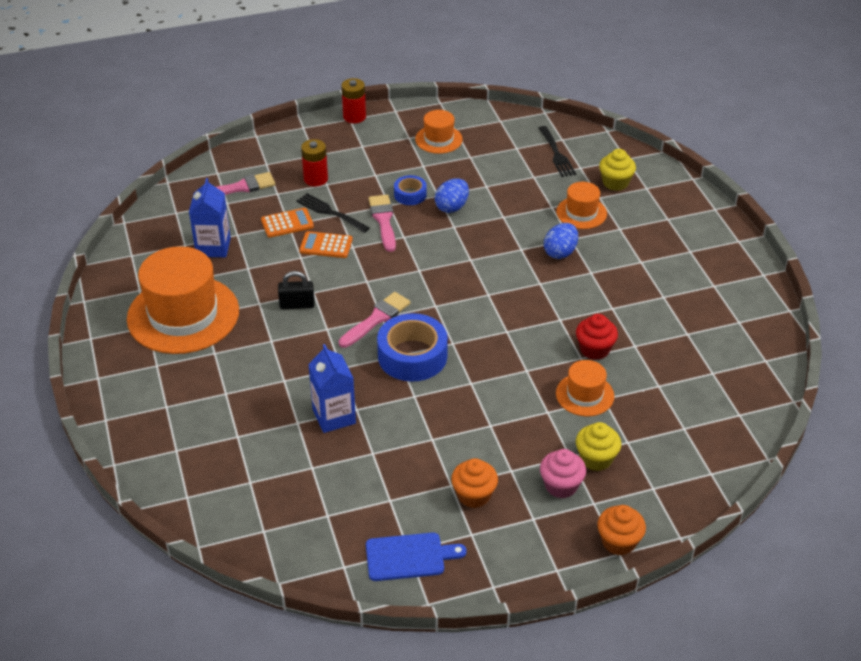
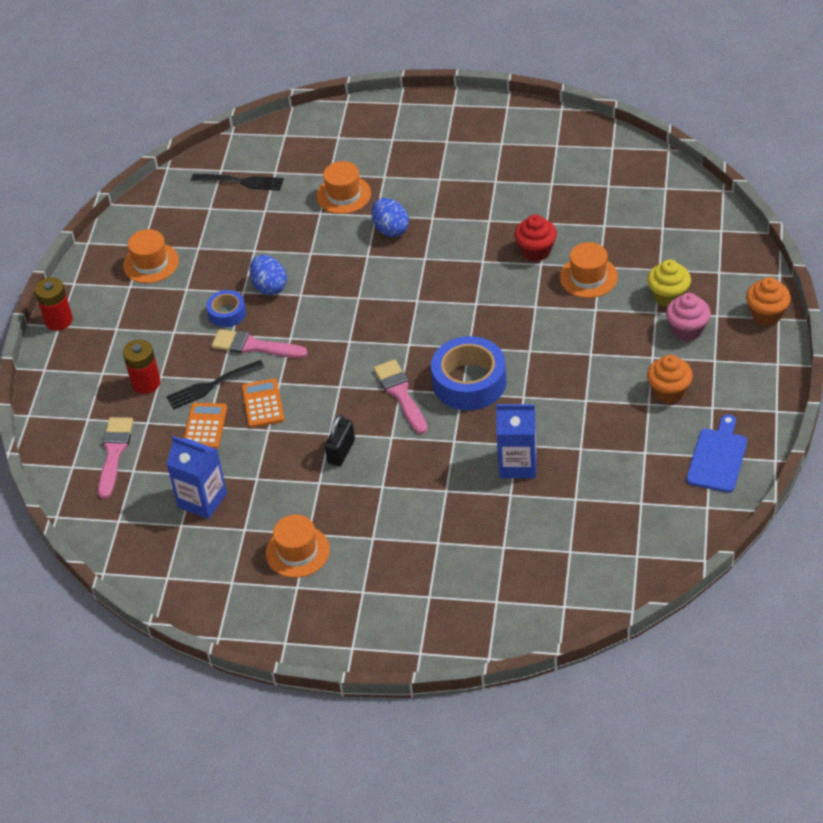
camera: 60 degrees left, 5 degrees up
orange hat [127,246,239,354] -> orange hat [266,515,330,578], size x0.49
orange calculator [299,231,353,258] -> orange calculator turned 135 degrees clockwise [242,378,284,428]
yellow cupcake [599,149,636,191] -> none

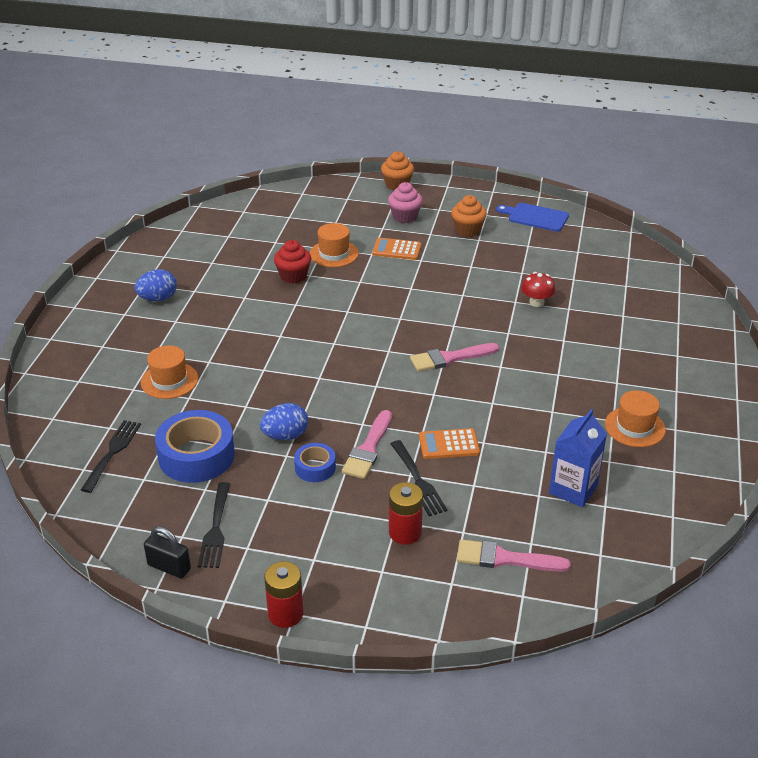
camera: 90 degrees left, 10 degrees down
orange hat [123,229,179,283] -> black fork [198,482,230,568]
orange calculator [184,403,227,449] -> orange calculator moved to [372,238,421,260]
black padlock [325,414,355,466] -> black padlock moved to [144,526,191,579]
blue egg [372,198,409,237] -> blue egg moved to [134,269,177,301]
blue tape [431,336,507,411] -> blue tape moved to [155,410,235,483]
blue carton [496,404,537,478] -> red mushroom [521,272,555,307]
yellow cupcake [647,260,691,307] -> none

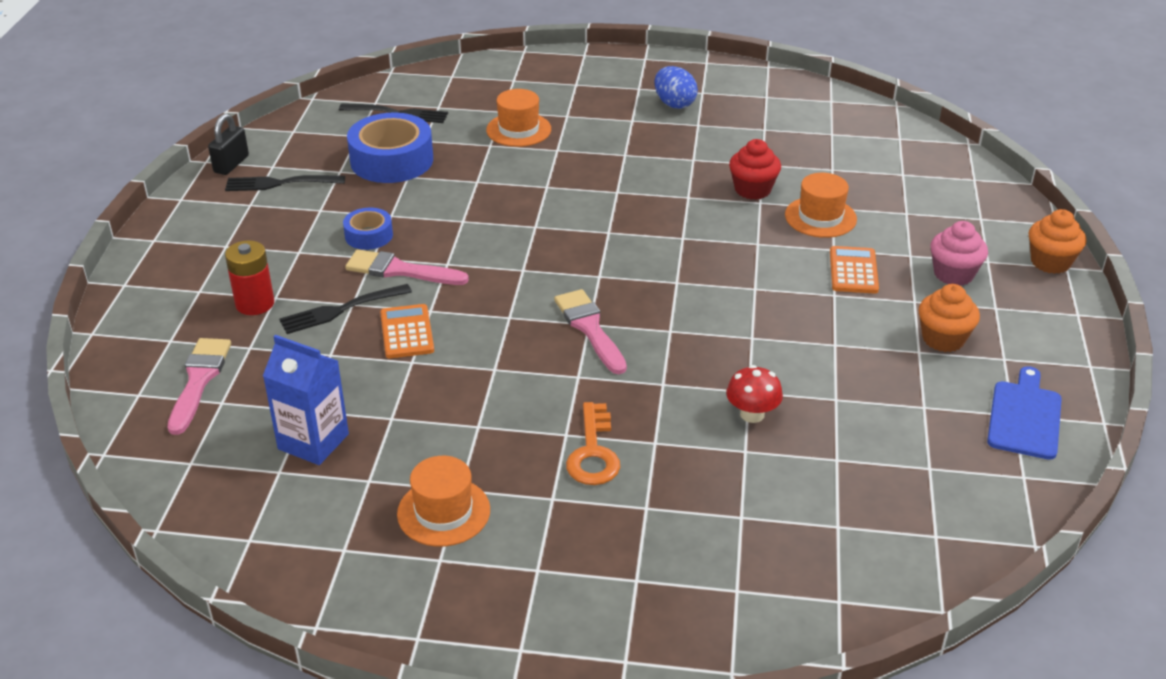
camera: 85 degrees right, 0 degrees up
blue egg [260,403,308,440] -> none
red battery [264,561,303,628] -> none
none -> orange key [566,402,620,485]

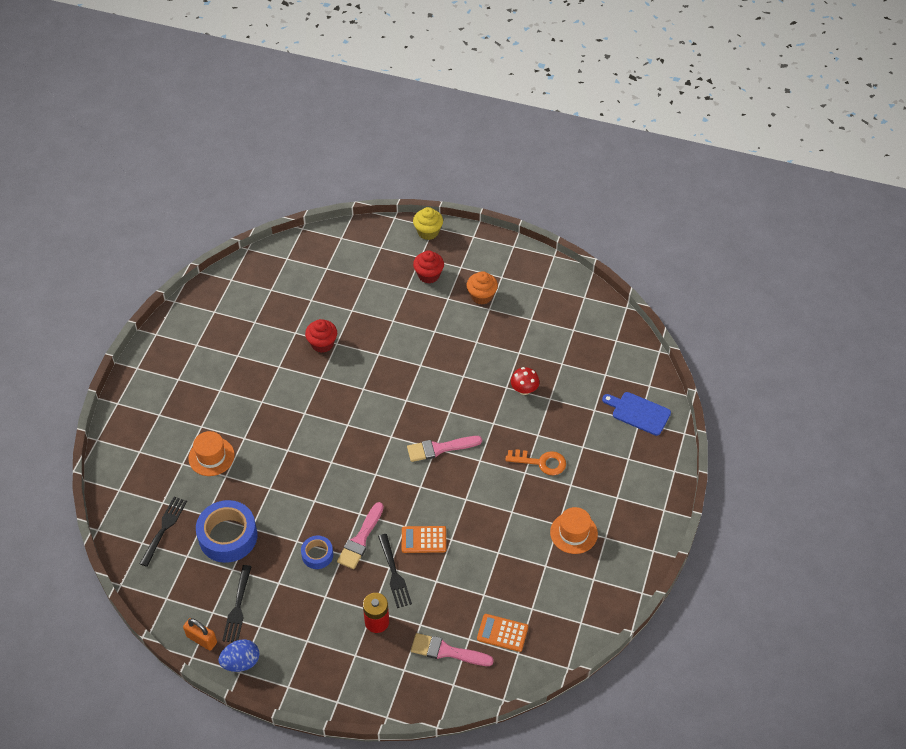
camera: 80 degrees left, 15 degrees up
black padlock [208,114,249,175] -> orange padlock [183,618,217,651]
blue carton [263,335,349,465] -> none
blue egg [654,66,698,109] -> blue egg moved to [218,639,259,672]
orange hat [785,173,857,238] -> none
orange calculator [830,246,879,294] -> orange calculator moved to [477,614,528,652]
pink cupcake [930,221,988,286] -> red cupcake [413,250,444,284]
blue cutting board [987,366,1062,460] -> blue cutting board moved to [602,392,671,436]
orange cupcake [1029,209,1086,274] -> yellow cupcake [413,207,443,240]

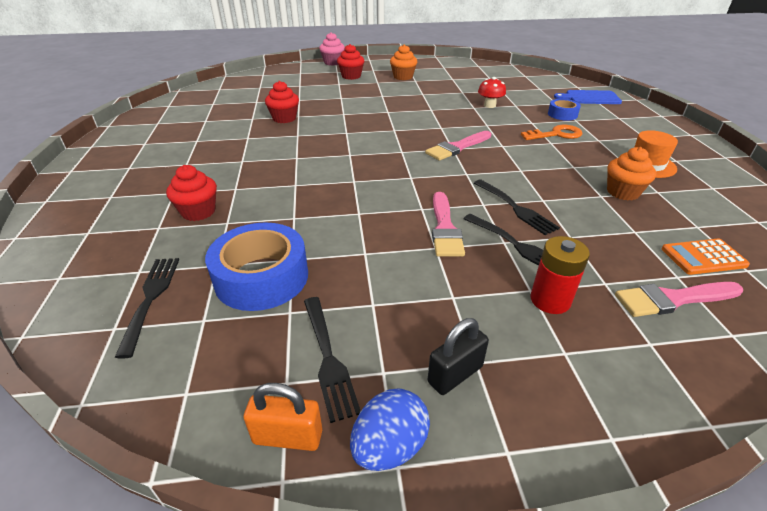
camera: 25 degrees left, 15 degrees down
orange hat [188,431,235,476] -> red cupcake [166,165,217,221]
blue tape [301,536,333,569] -> blue tape moved to [548,99,581,121]
orange calculator [402,526,446,553] -> black fork [474,180,560,235]
yellow cupcake [413,207,443,240] -> pink cupcake [319,32,345,66]
none -> black padlock [428,318,489,395]
none -> orange cupcake [607,147,656,200]

